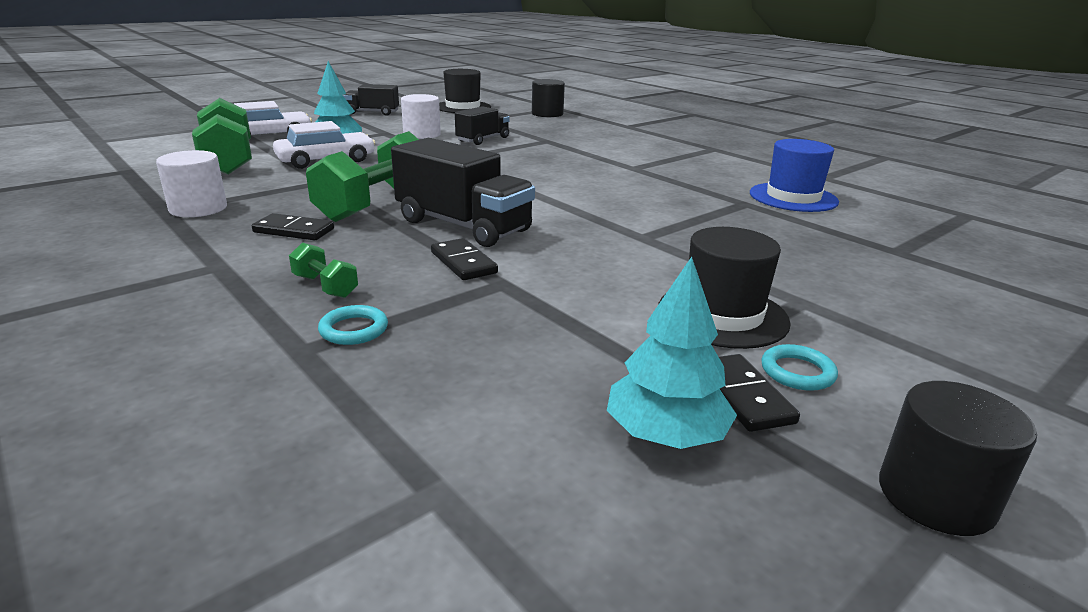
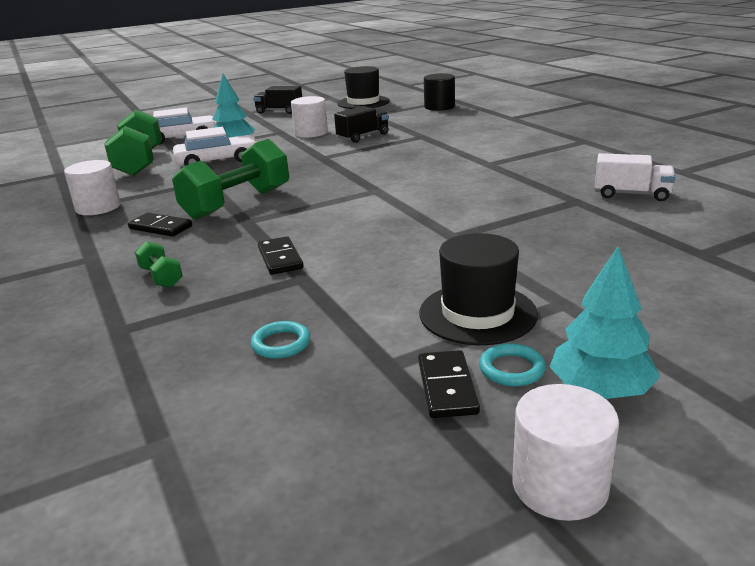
camera: 15 degrees right, 0 degrees up
turquoise ring [318,305,388,345] -> turquoise ring moved to [251,321,310,359]
black truck [391,138,535,247] -> none
turquoise tree [607,257,737,449] -> turquoise tree moved to [550,247,661,399]
blue hat [750,139,839,212] -> white truck [595,153,675,201]
black cylinder [879,381,1037,536] -> white cylinder [512,384,619,521]

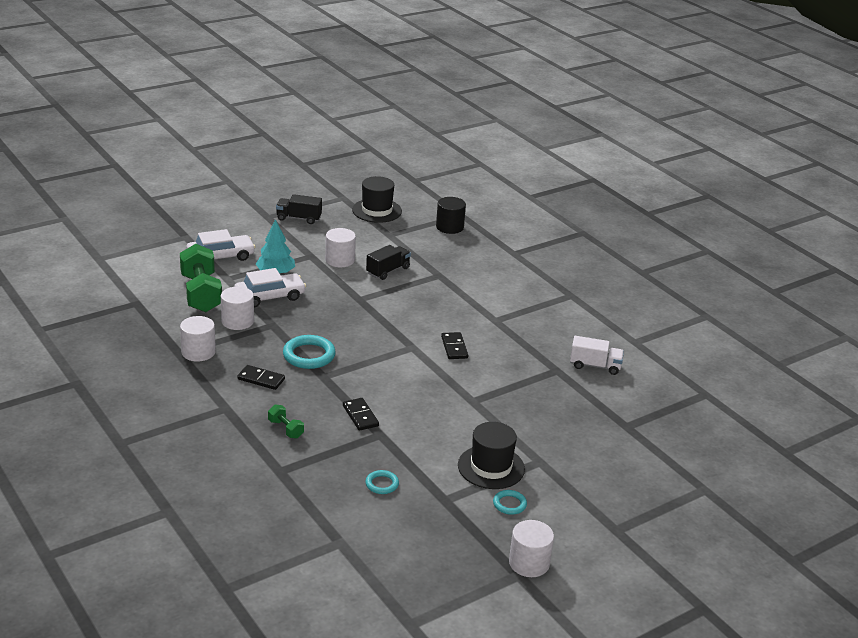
camera: 10 degrees left, 5 degrees up
green dumbbell [172,139,289,220] -> turquoise ring [283,335,336,369]
black domino [418,350,480,418] -> black domino moved to [441,332,468,359]
turquoise tree [550,247,661,399] -> none
none -> white cylinder [221,287,254,330]

